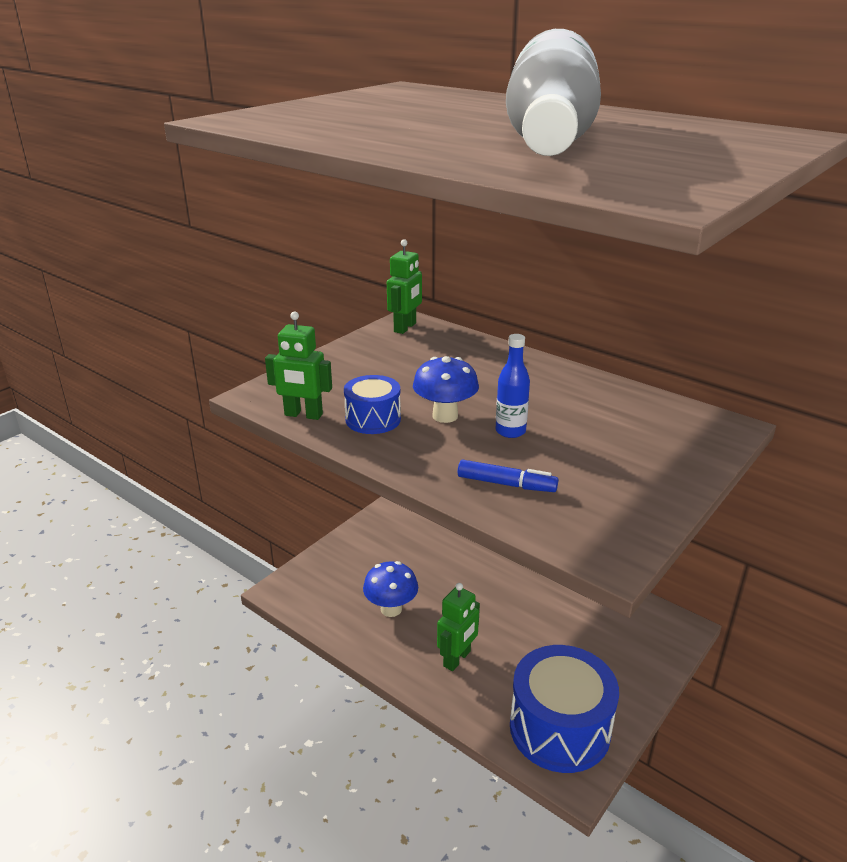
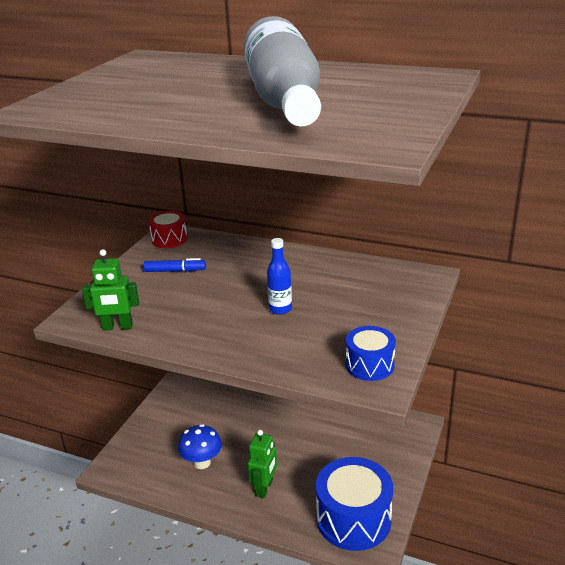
camera: 15 degrees left, 0 degrees up
blue drum [344,375,401,434] -> blue drum moved to [346,326,396,381]
green robot [387,239,422,334] -> red drum [148,211,187,248]
blue mushroom [413,356,479,423] -> none
blue marker [458,460,558,492] -> blue marker moved to [143,258,206,272]

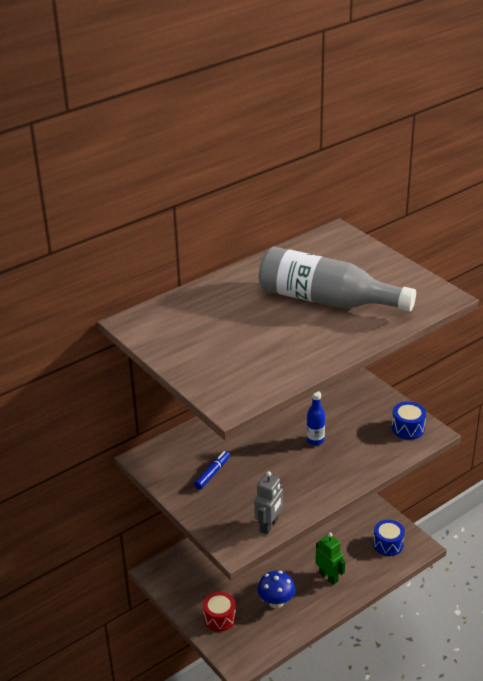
camera: 60 degrees left, 5 degrees up
green robot [82,249,139,331] -> grey robot [254,471,283,535]
red drum [148,211,187,248] -> red drum moved to [203,592,236,631]
blue drum [316,457,393,551] -> blue drum [373,520,405,556], size x0.54

